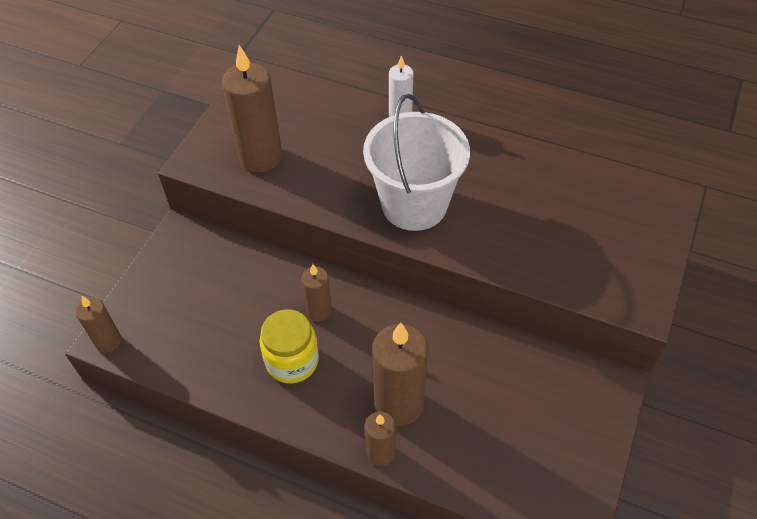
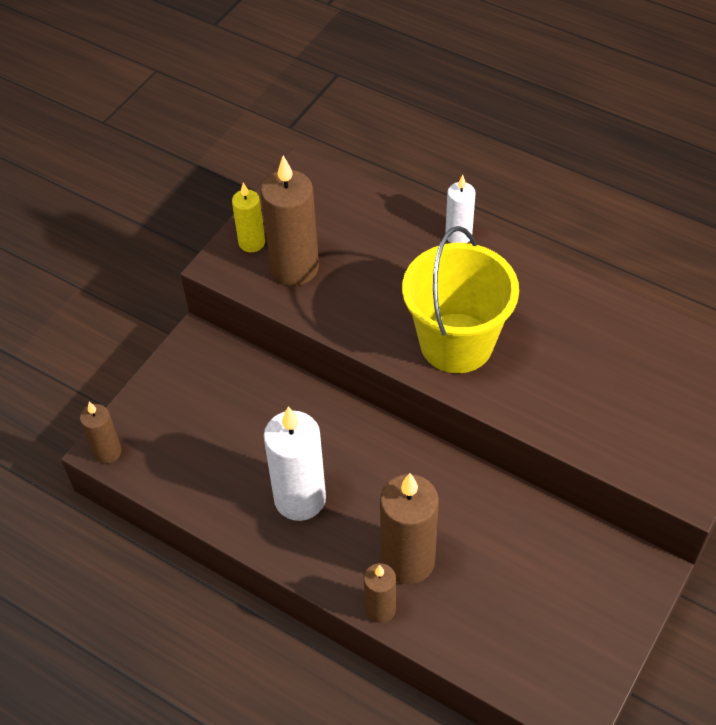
camera: 10 degrees right, 0 degrees up
yellow jar [260,309,319,383] -> white candle [264,406,326,521]
brown candle [301,264,332,322] -> none
white bucket [363,94,470,231] -> yellow bucket [402,226,519,373]
none -> yellow candle [232,182,265,252]

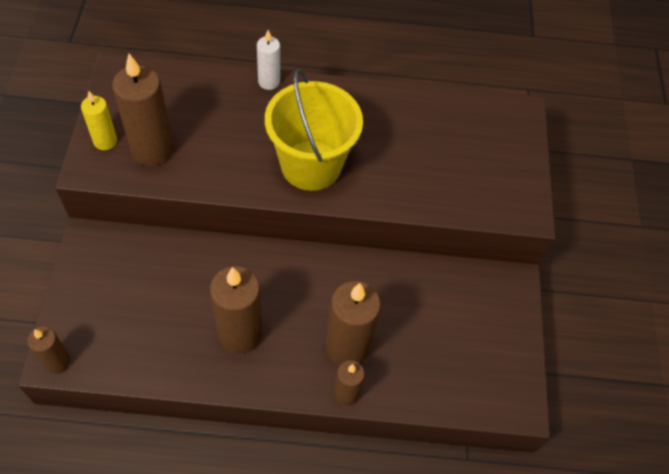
camera: 35 degrees left, 5 degrees up
white candle [264,406,326,521] -> brown candle [210,266,262,354]

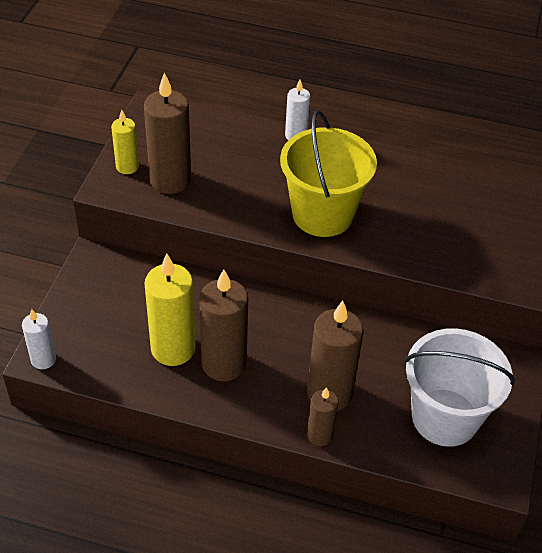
camera: 15 degrees right, 10 degrees down
brown candle [27,327,71,374] -> white candle [22,309,56,369]
none -> yellow candle [145,253,196,366]
none -> white bucket [404,328,515,447]

